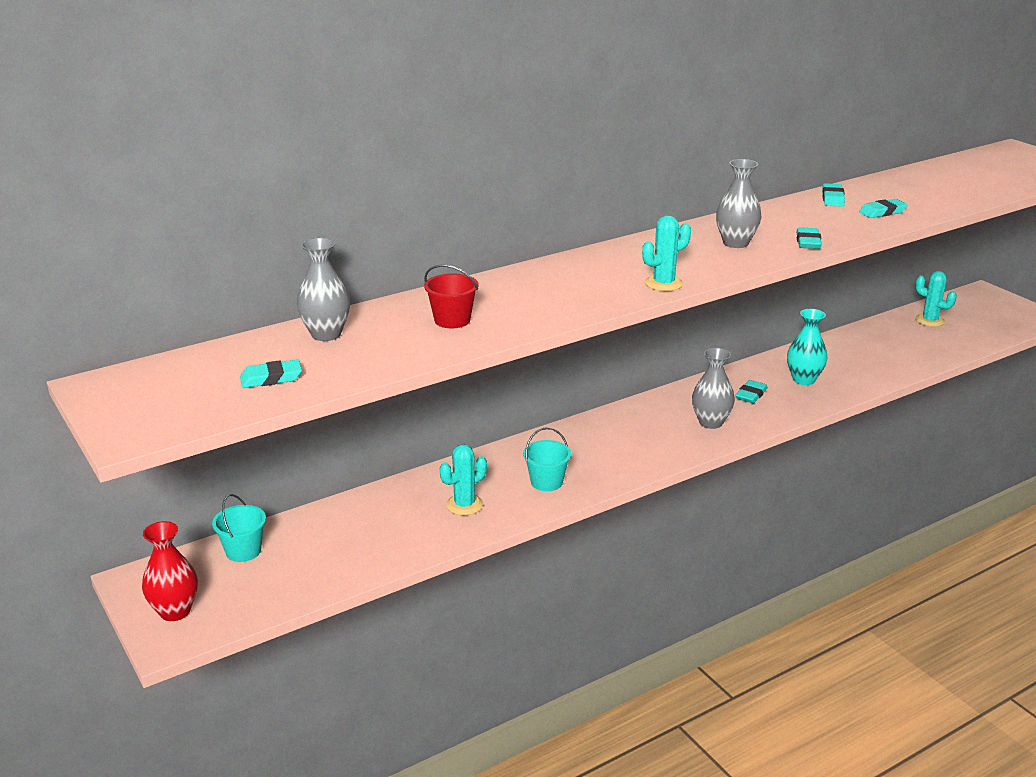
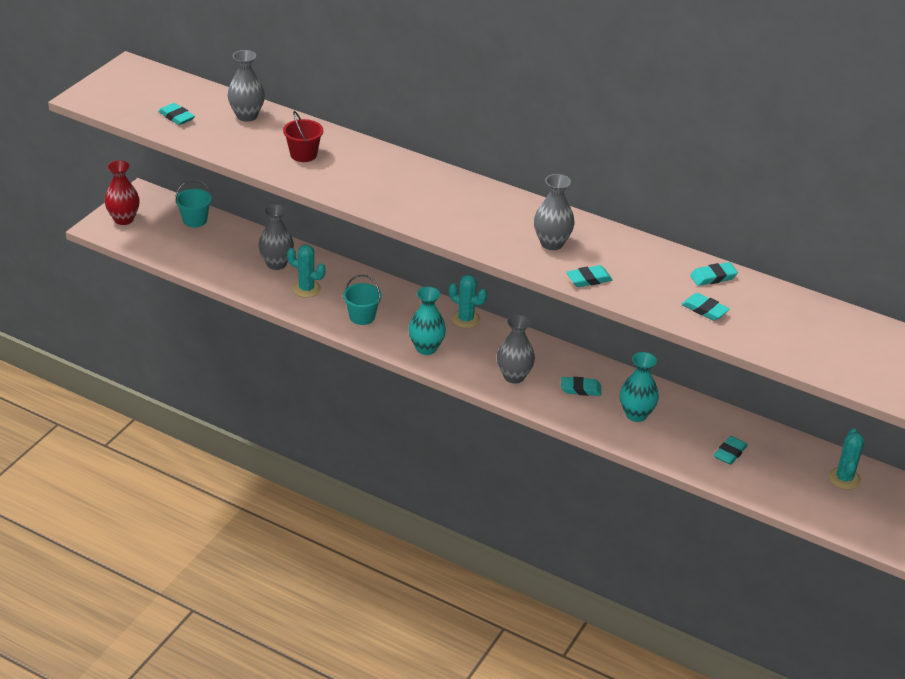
camera: 60 degrees right, 10 degrees up
turquoise cactus [642,215,691,291] -> turquoise cactus moved to [449,275,487,328]
none -> grey vase [258,204,294,270]
none -> turquoise vase [409,287,446,355]
none -> turquoise eraser [714,436,748,465]

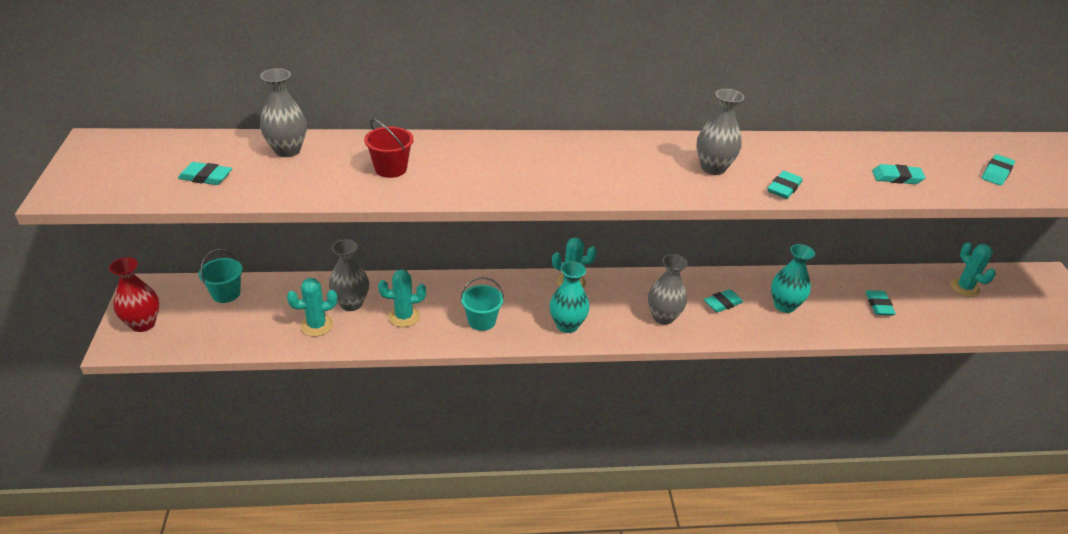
camera: 35 degrees left, 0 degrees up
turquoise eraser [690,262,738,286] -> turquoise eraser moved to [982,154,1015,186]
none -> turquoise cactus [287,278,337,337]

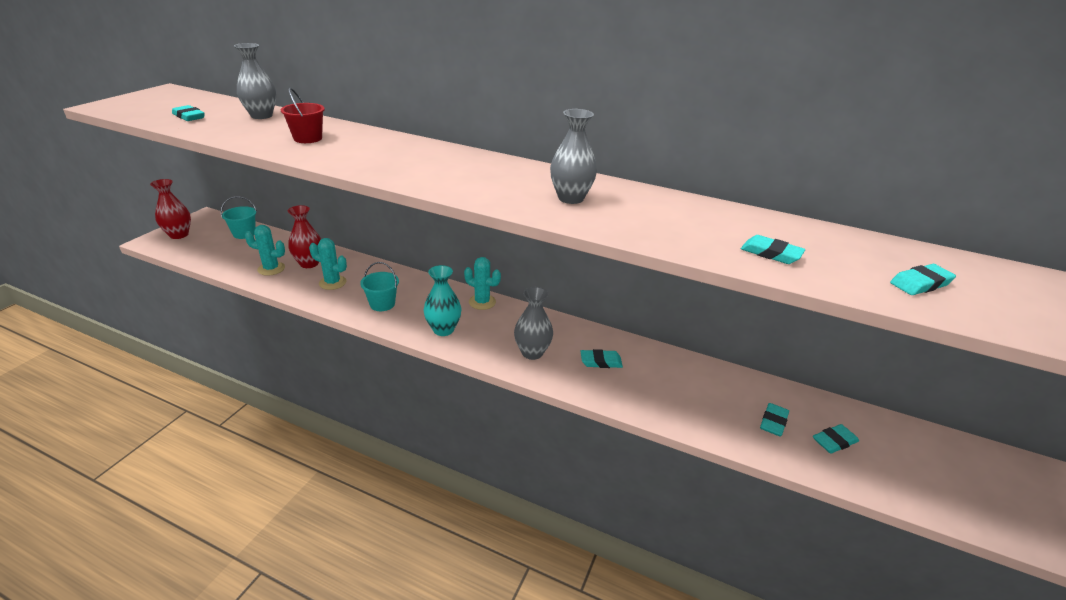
camera: 30 degrees right, 5 degrees down
grey vase [329,239,369,311] -> red vase [288,205,321,268]
turquoise eraser [767,171,803,199] -> turquoise eraser moved to [813,424,859,454]
turquoise vase [771,244,815,313] -> none
turquoise cactus [950,242,996,297] -> none

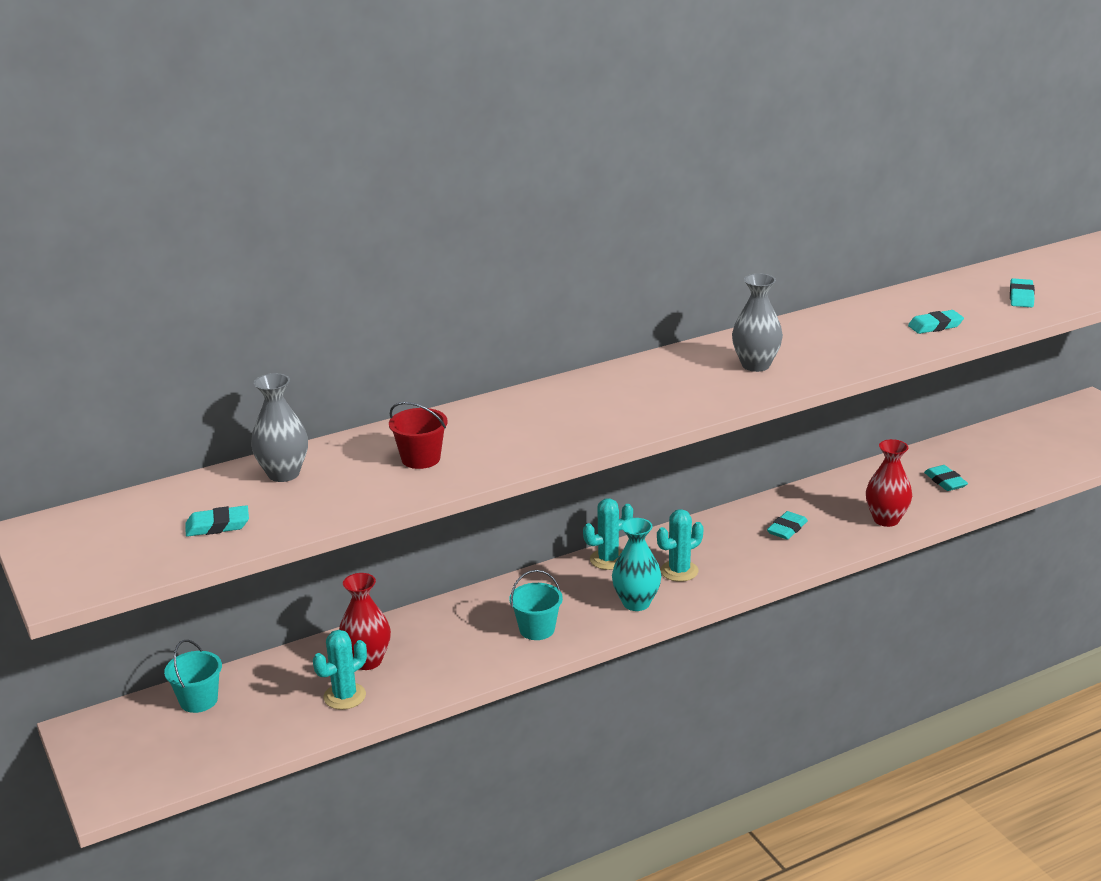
camera: 50 degrees left, 5 degrees down
red vase [150,179,191,239] -> red vase moved to [866,439,912,527]
turquoise cactus [309,238,347,290] -> turquoise cactus moved to [657,509,703,582]
grey vase [514,287,553,360] -> none
turquoise eraser [813,424,859,454] -> none

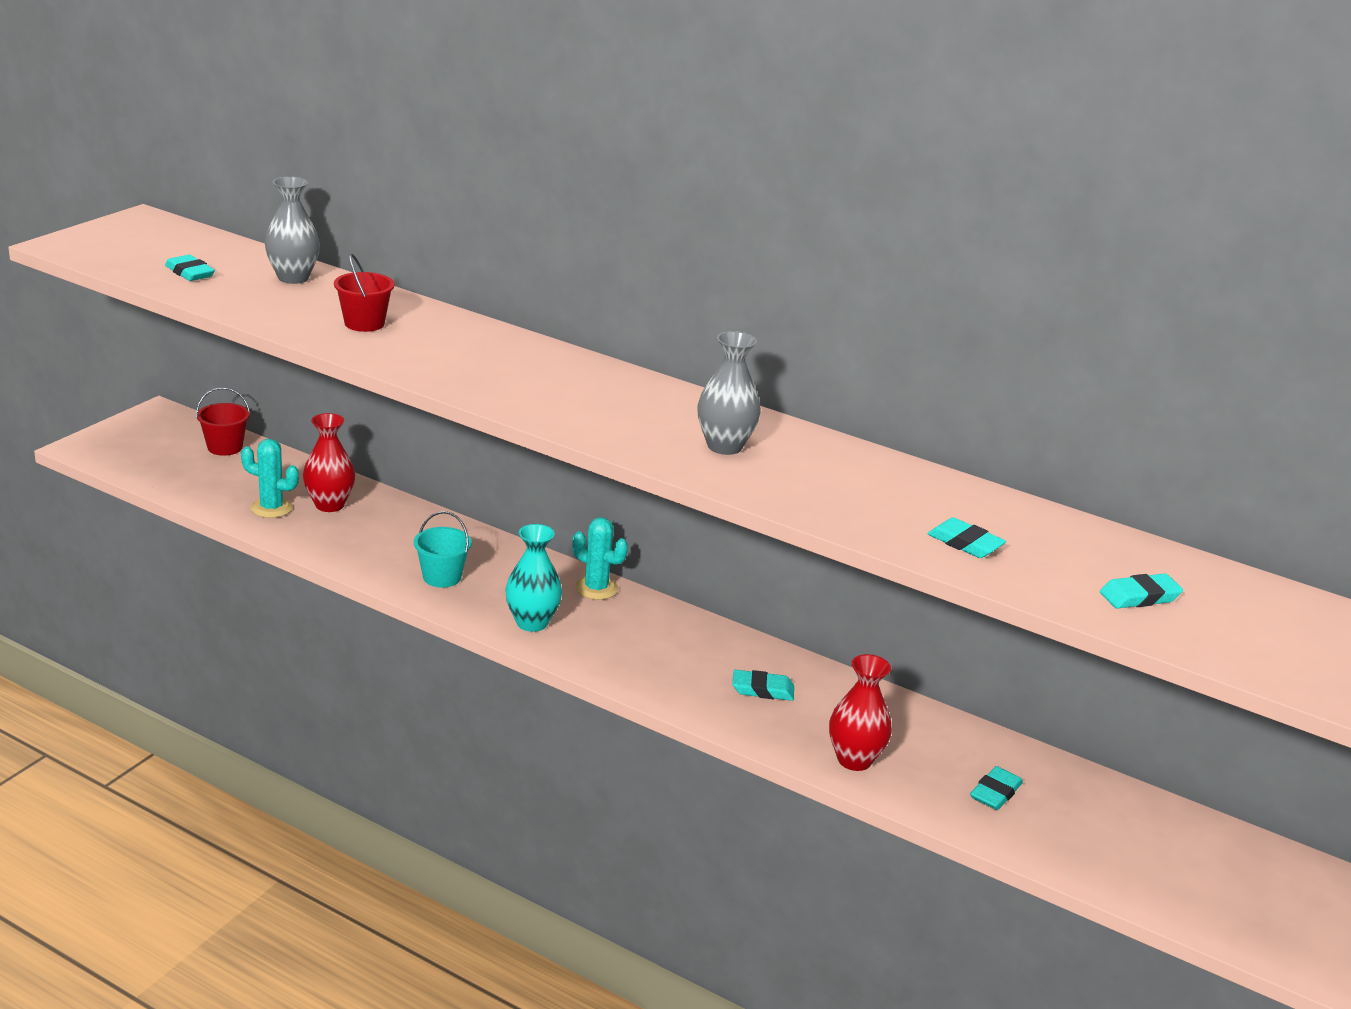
camera: 55 degrees right, 0 degrees up
turquoise bucket [164,640,222,713] -> red bucket [196,387,250,456]
turquoise cactus [657,509,703,582] -> none

